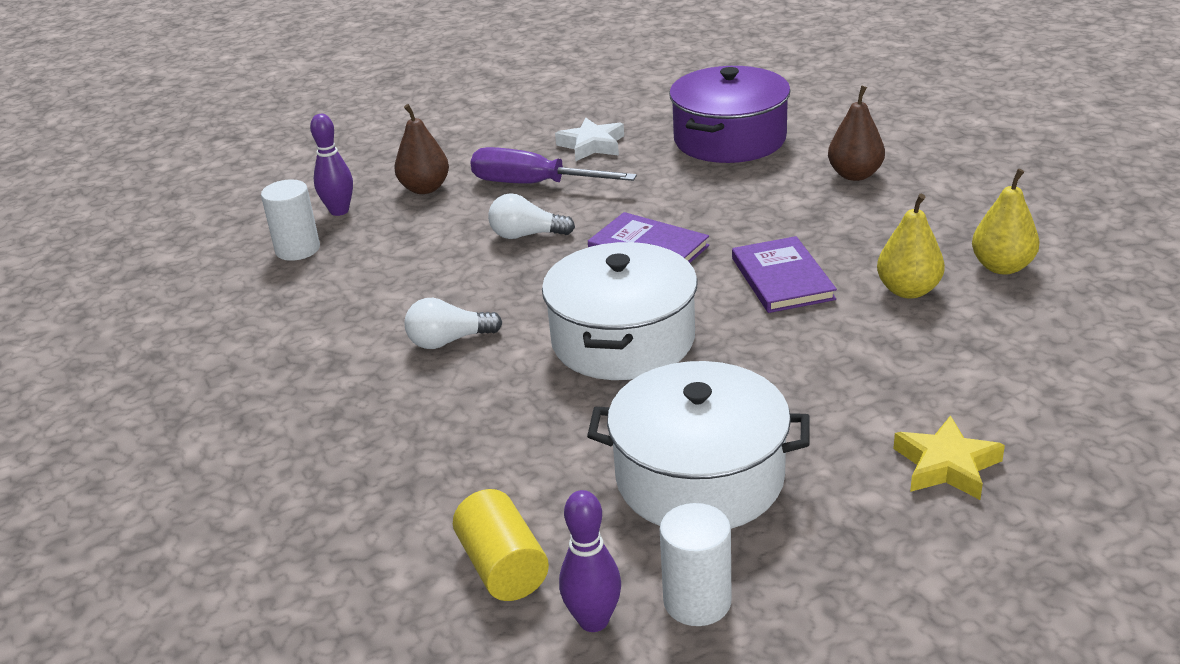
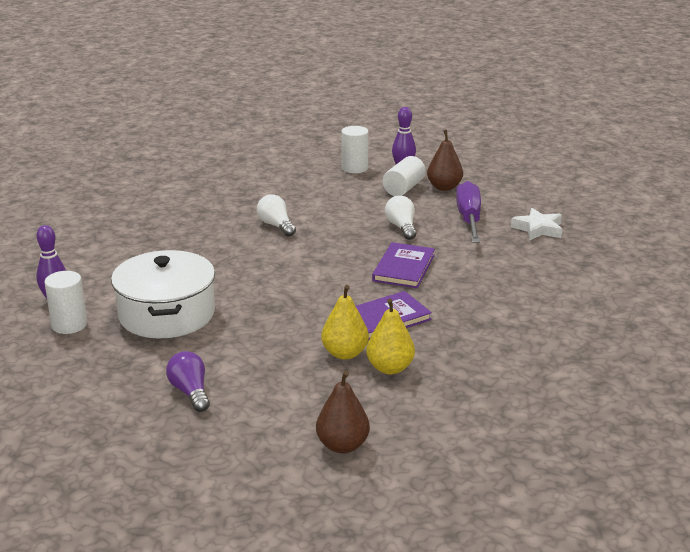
camera: 70 degrees right, 5 degrees down
yellow cylinder [453,489,549,601] -> none
white pot [542,242,698,380] -> none
purple pot [669,66,791,163] -> none
brown pear [828,86,885,181] -> brown pear moved to [316,371,370,453]
yellow star [893,415,1005,500] -> purple light bulb [166,351,210,412]
yellow pear [972,169,1040,275] -> yellow pear moved to [321,285,369,360]
none -> white cylinder [383,156,426,196]

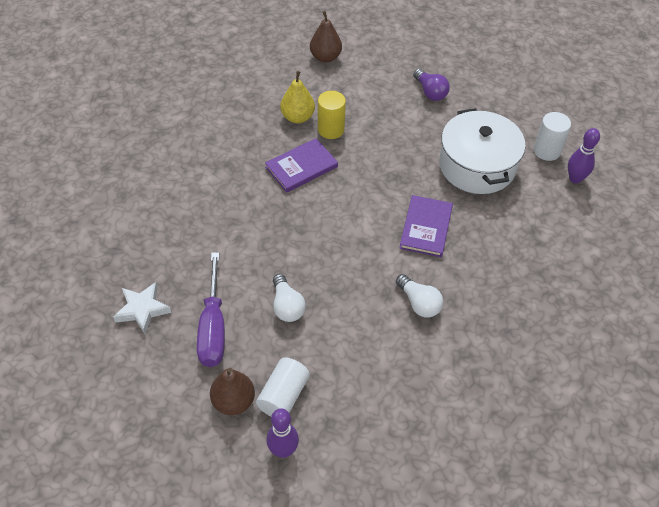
camera: 175 degrees right, 25 degrees up
yellow pear [321,285,369,360] -> yellow cylinder [318,91,346,139]
white cylinder [341,126,369,173] -> none
purple book [372,242,435,288] -> purple book moved to [399,195,453,257]

